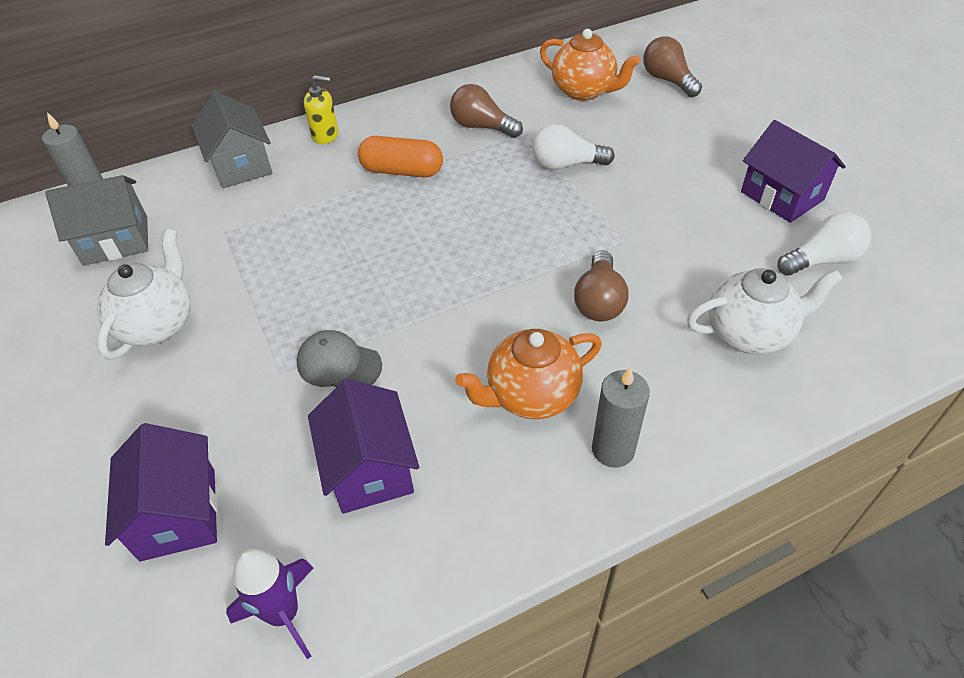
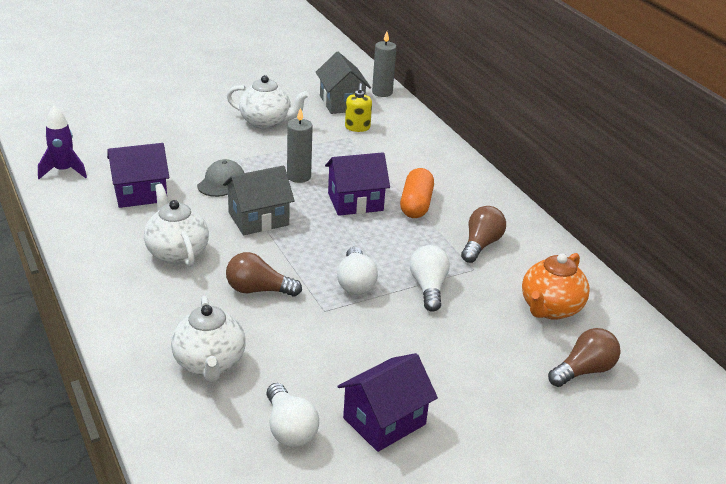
camera: 85 degrees right, 15 degrees down
purple house [105,423,218,561] -> purple house moved to [325,152,390,216]
grey house [192,91,272,188] -> grey house moved to [223,166,295,235]
yellow soap dispenser [304,75,338,144] -> yellow soap dispenser moved to [345,83,372,132]
orange teapot [455,329,602,419] -> white teapot [144,184,209,267]
grey candle [592,367,650,468] -> grey candle moved to [287,108,313,183]
none -> white light bulb [337,247,378,295]

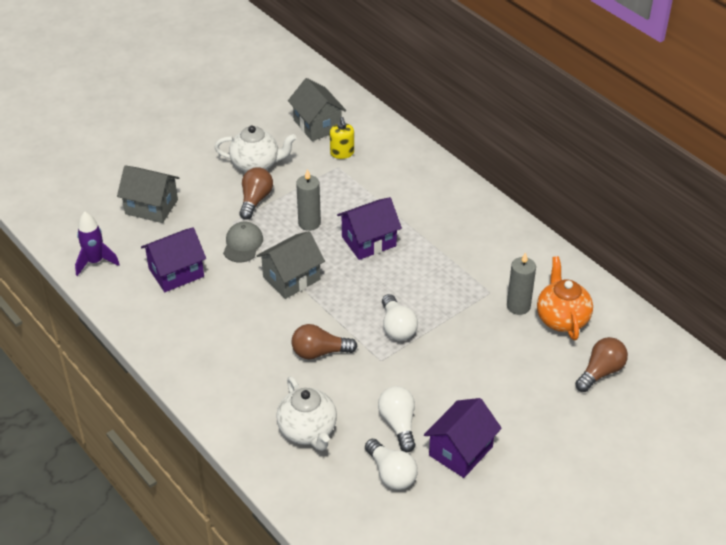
camera: 10 degrees left, 10 degrees up
white teapot [144,184,209,267] -> none
grey candle [372,31,396,97] -> grey candle moved to [507,252,536,315]
orange capsule [400,168,434,218] -> none
white light bulb [410,245,450,312] -> white light bulb moved to [378,386,416,452]
brown light bulb [461,206,506,263] -> brown light bulb moved to [239,167,273,220]
orange teapot [522,253,590,320] -> orange teapot turned 150 degrees clockwise [537,256,593,340]
none -> grey house [117,165,179,223]

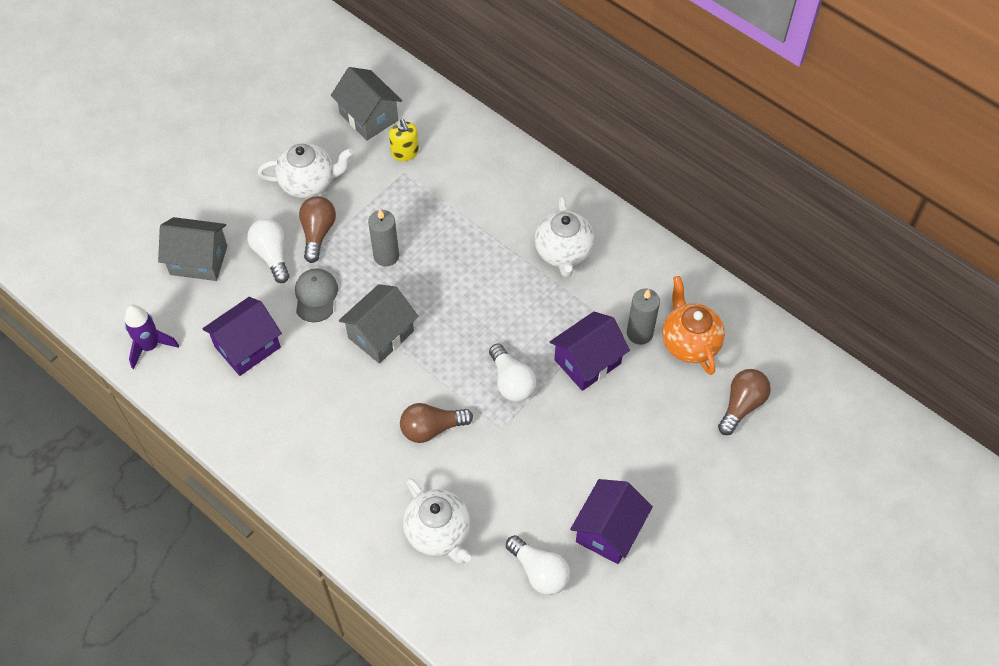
camera: 10 degrees left, 15 degrees up
purple house [337,197,402,260] -> purple house moved to [550,312,630,391]
white light bulb [378,386,416,452] -> white light bulb moved to [247,219,290,283]
none -> white teapot [535,196,594,277]

